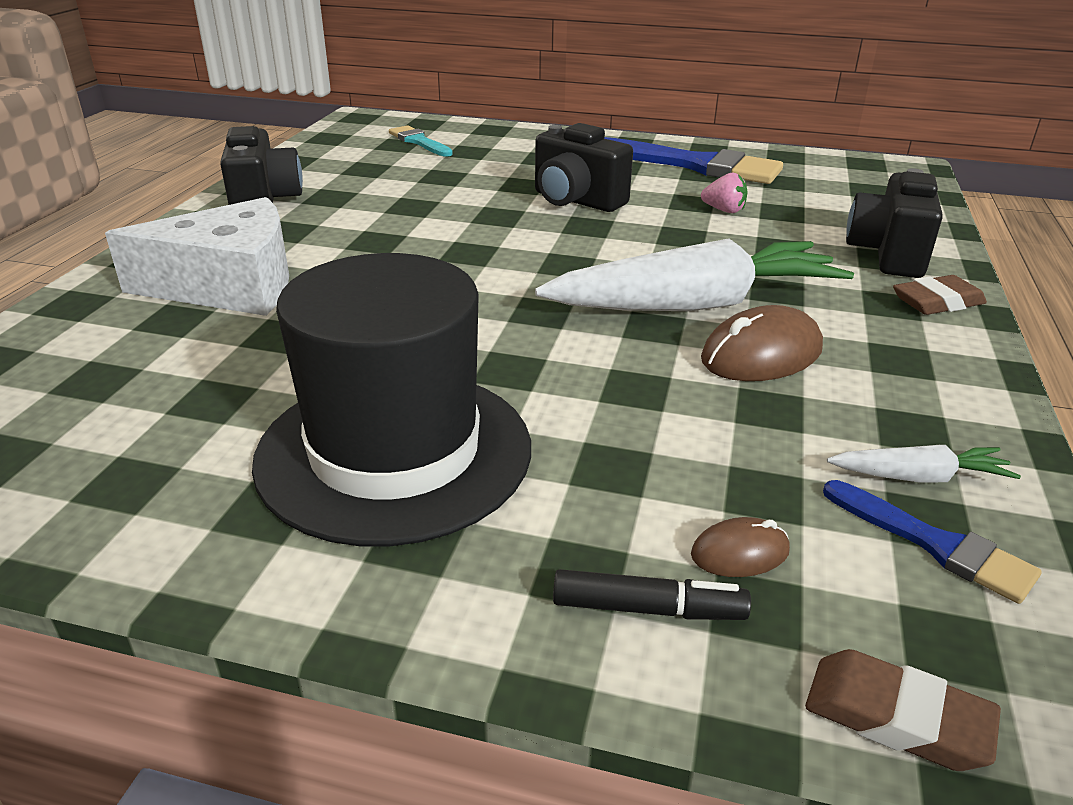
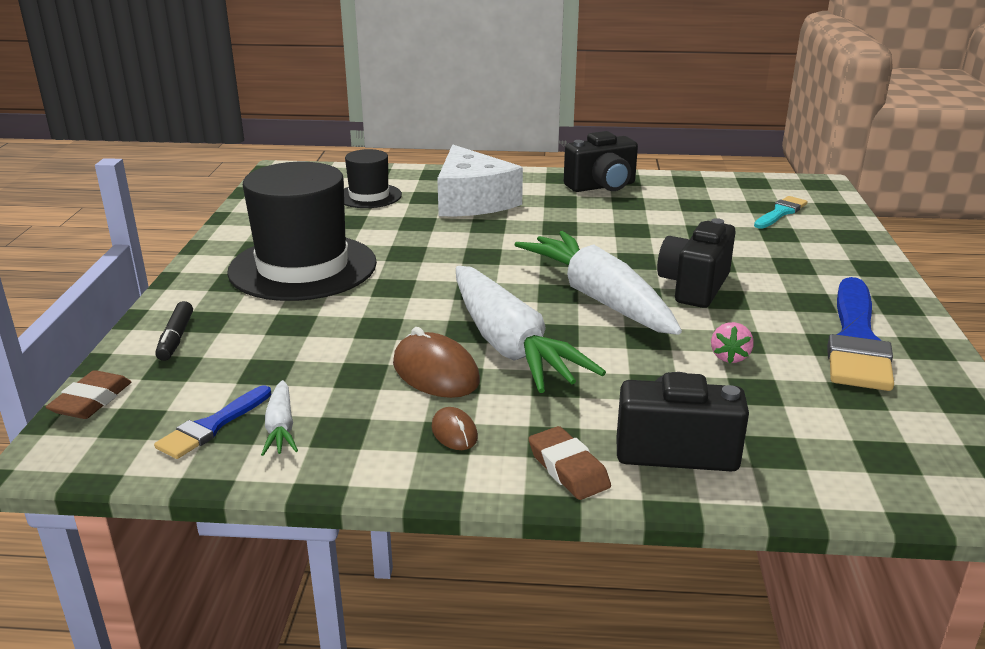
camera: 80 degrees right, 5 degrees down
brown mouse [691,517,790,577] -> brown mouse moved to [431,407,478,450]
none -> black hat [344,149,402,208]
none -> white carrot [515,231,682,335]

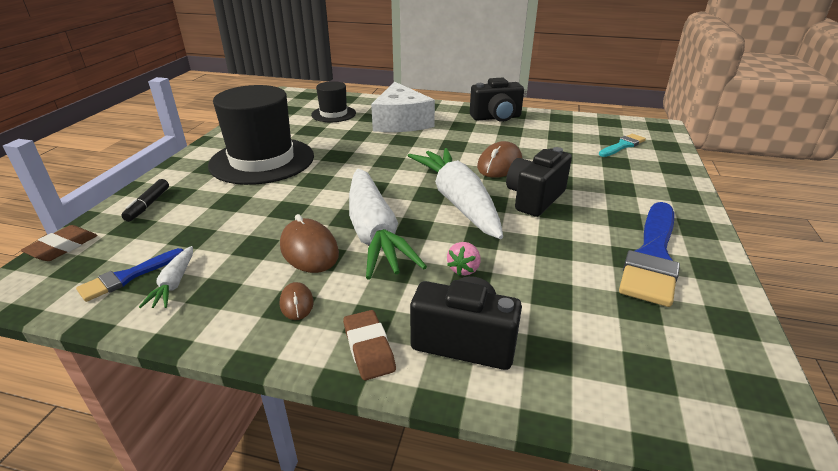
camera: 10 degrees right, 5 degrees up
pink strawberry [711,322,754,363] -> pink strawberry moved to [447,242,480,276]
none -> brown mouse [477,141,522,178]

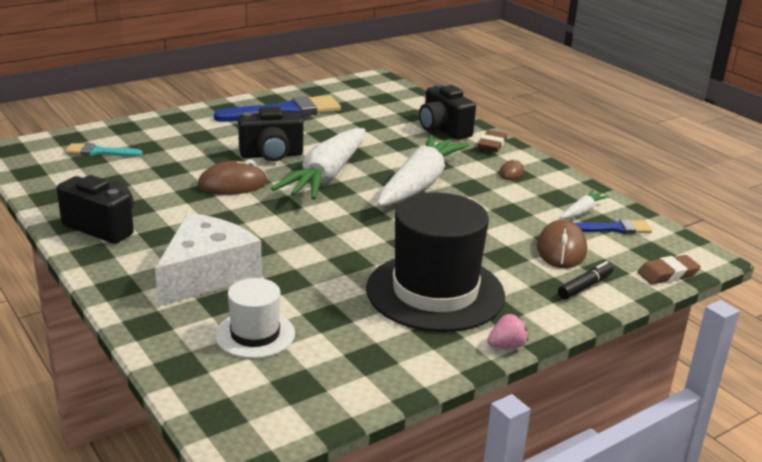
camera: 140 degrees left, 5 degrees down
brown mouse [280,214,339,273] -> brown mouse moved to [537,220,587,268]
black hat [311,81,356,122] -> white hat [215,278,295,359]
pink strawberry [447,242,480,276] -> pink strawberry moved to [487,314,528,349]

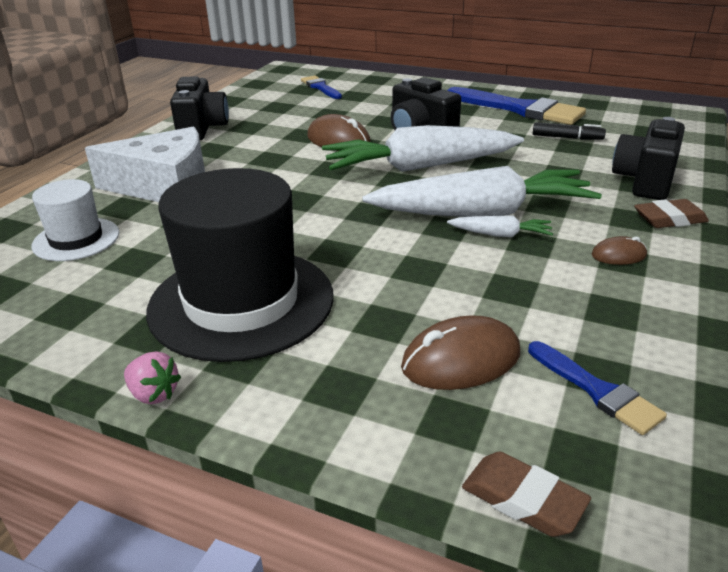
camera: 60 degrees right, 5 degrees up
turquoise brush [65,143,143,157] -> blue brush [301,76,342,99]
black marker [558,261,613,299] -> black marker moved to [533,122,606,140]
white carrot [561,190,609,219] -> white carrot moved to [447,215,553,237]

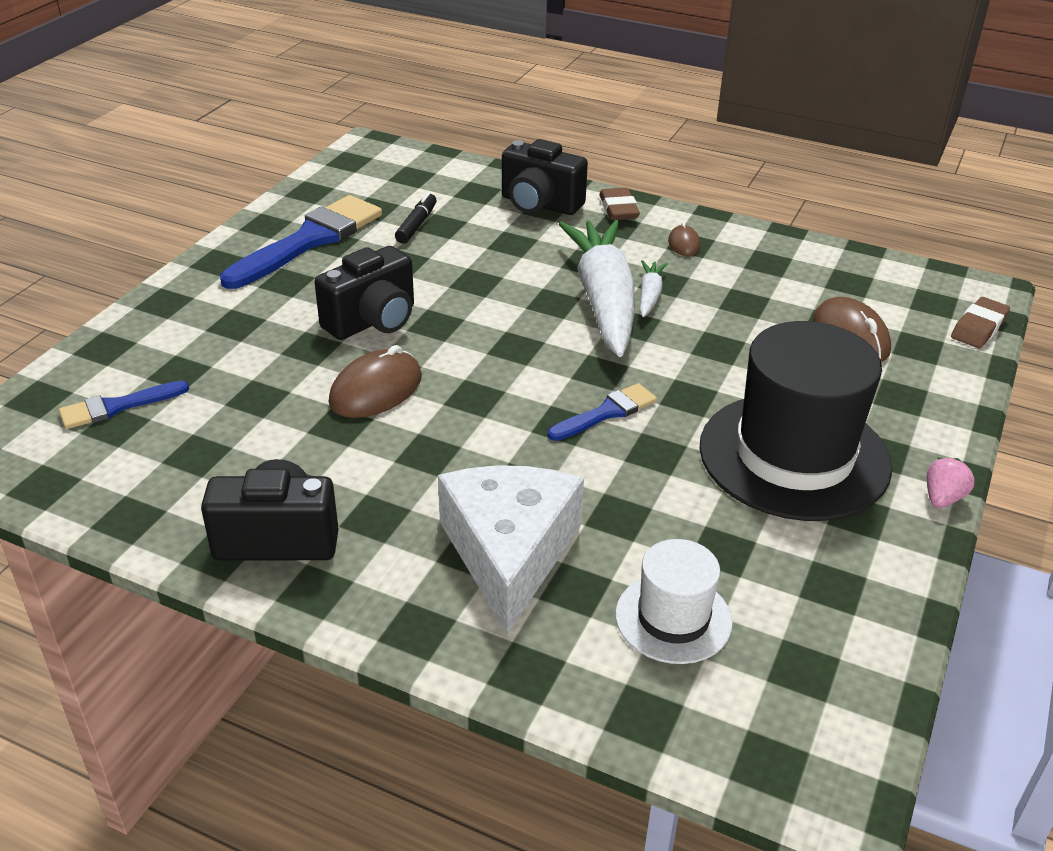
camera: 90 degrees left, 5 degrees up
white carrot [322,125,524,172] -> none
blue brush [528,341,667,435] -> blue brush moved to [548,383,657,441]

